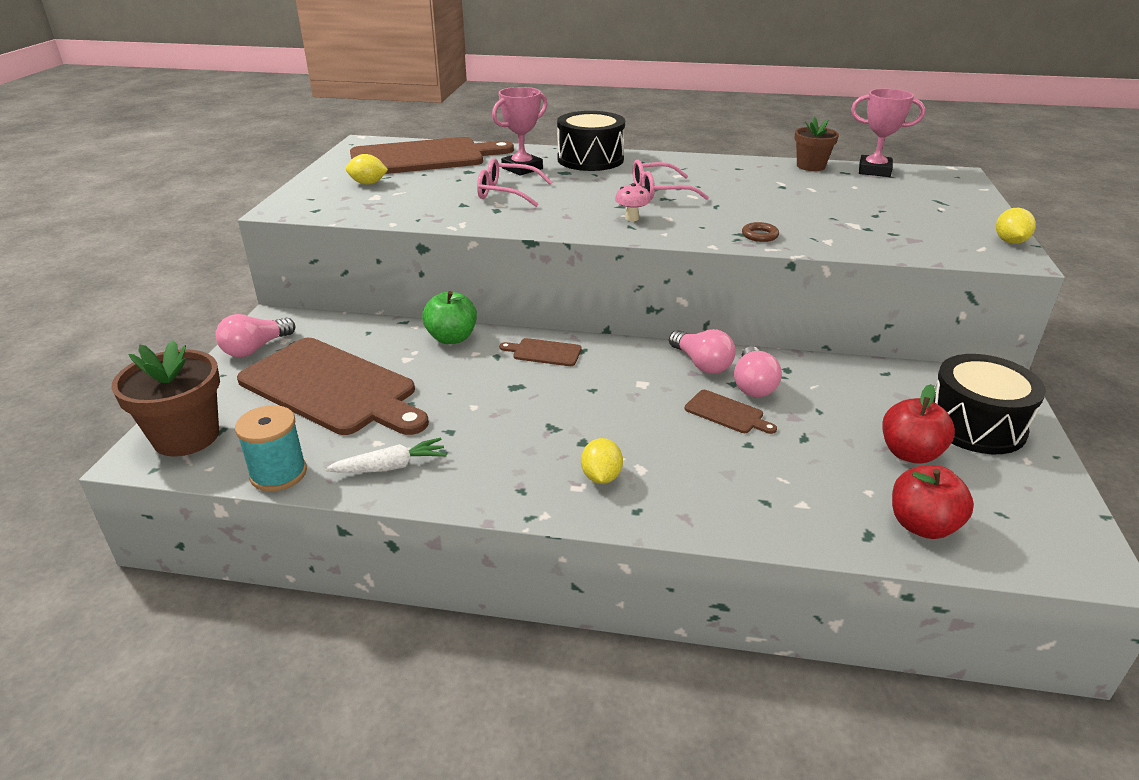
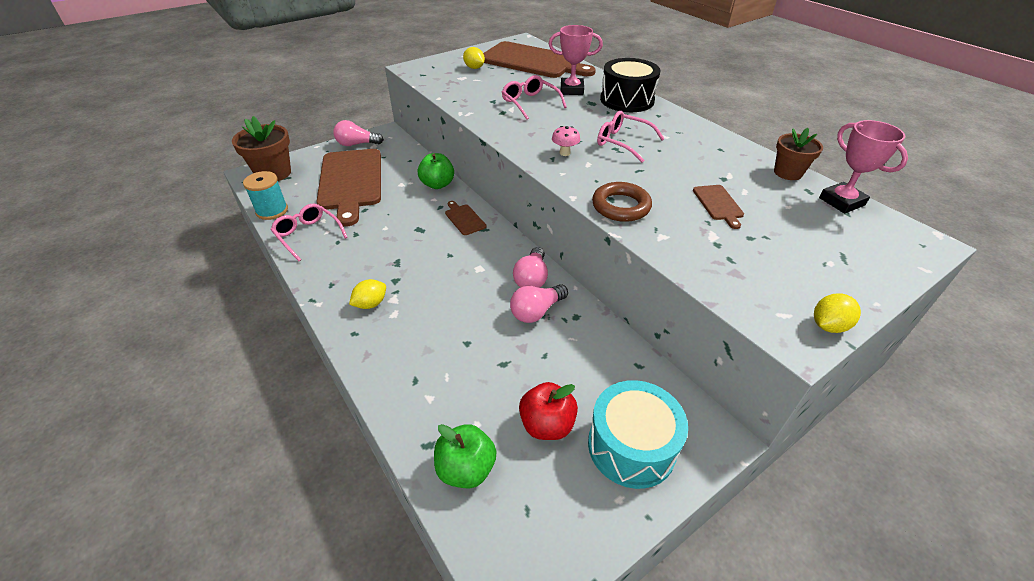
camera: 45 degrees right, 10 degrees up
white carrot [324,437,447,473] -> pink glasses [271,204,348,262]
brown cutting board [685,390,777,434] -> brown cutting board moved to [693,185,744,229]
brown ring [742,222,779,242] -> brown ring [592,182,652,222], size x1.85
red apple [892,465,974,539] -> green apple [434,424,497,488]
black drum [933,354,1046,454] -> turquoise drum [588,380,688,489]

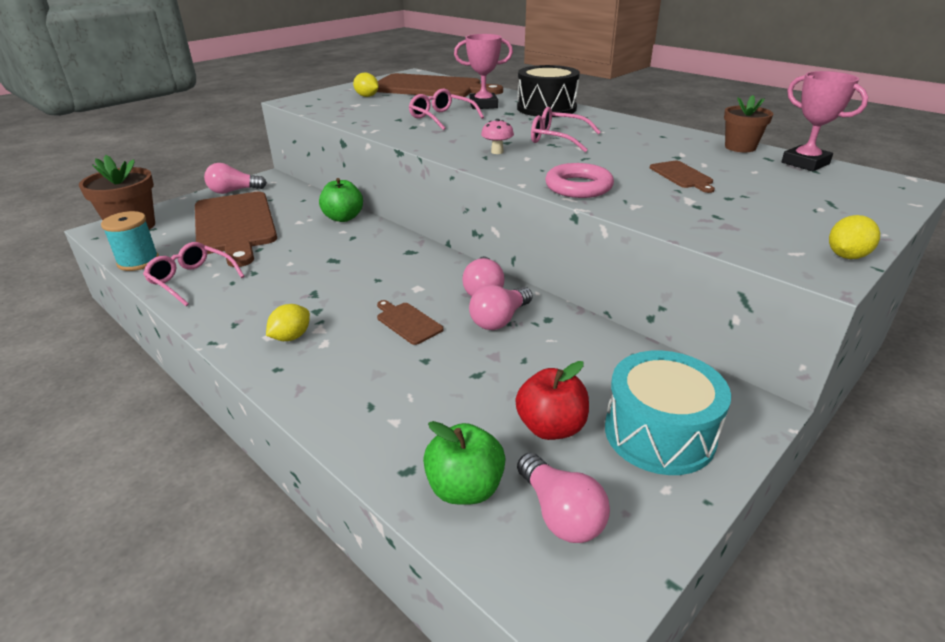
camera: 10 degrees left, 10 degrees down
brown cutting board [445,201,486,235] -> brown cutting board moved to [377,300,444,345]
brown ring [592,182,652,222] -> pink ring [545,163,614,198]
none -> pink light bulb [517,453,610,543]

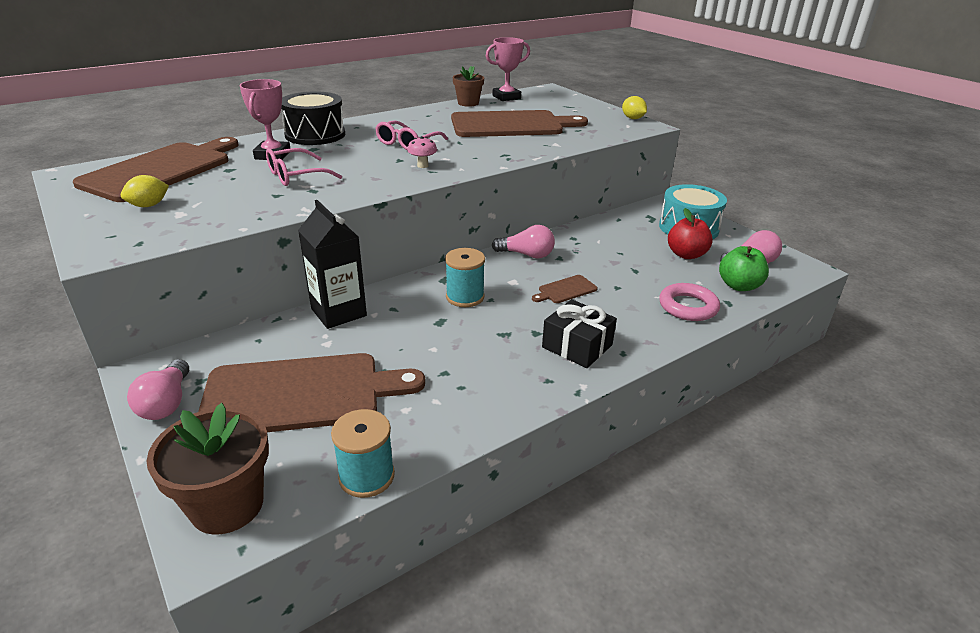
camera: 80 degrees left, 0 degrees up
pink glasses [143,242,244,306] -> none
yellow lemon [266,304,310,341] -> black gift [542,299,617,368]
green apple [319,178,363,222] -> black carton [298,200,367,329]
pink light bulb [469,285,533,330] -> none
pink ring [545,163,614,198] -> pink ring moved to [659,283,720,321]
brown cutting board [650,161,715,193] -> brown cutting board [451,110,588,137], size x2.46
none -> turquoise spool [445,248,485,307]

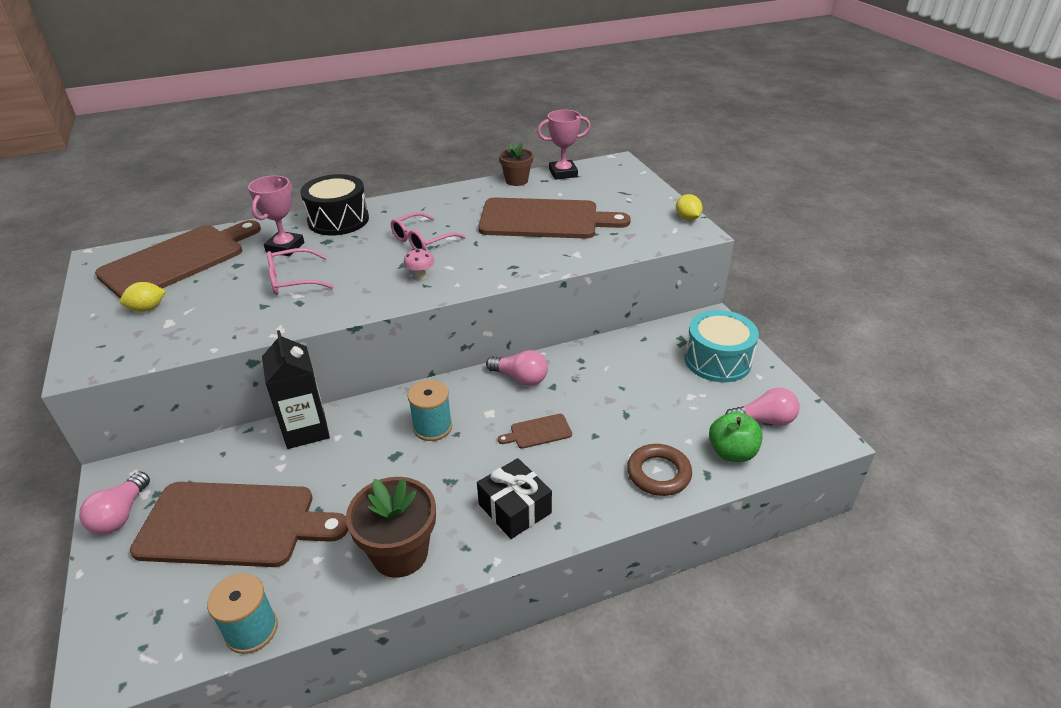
camera: 15 degrees right, 5 degrees up
brown flower pot [147,403,269,535] -> brown flower pot moved to [346,477,436,578]
pink ring [659,283,720,321] -> brown ring [627,444,692,496]
red apple [668,208,713,259] -> none

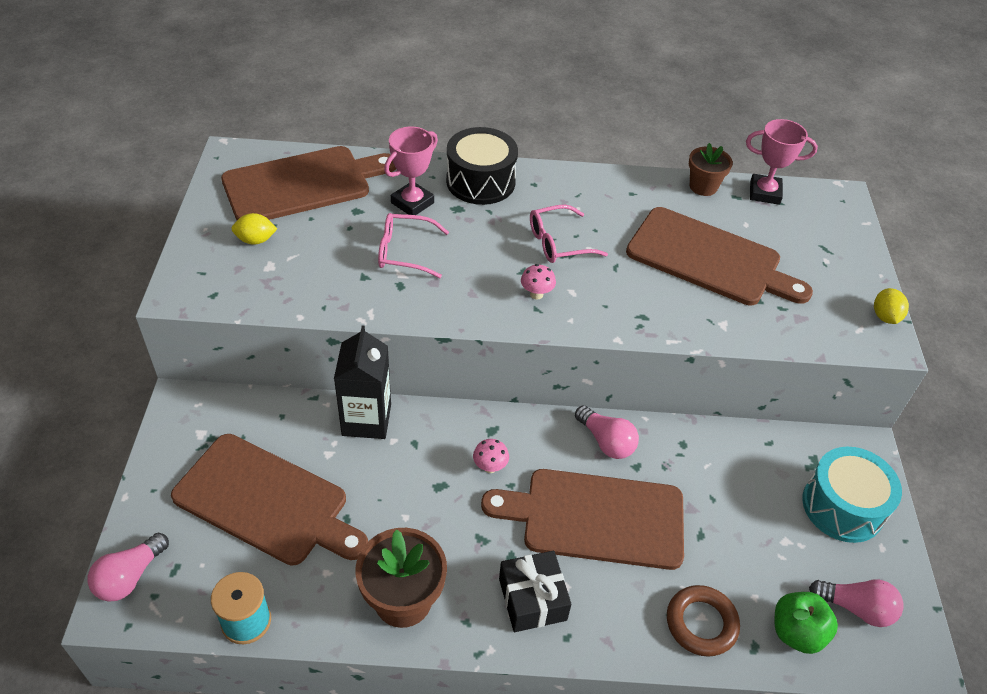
camera: 20 degrees right, 10 degrees up
pink light bulb [79,472,150,535] -> pink light bulb moved to [87,533,169,602]
turquoise spool [407,380,452,441] -> pink mushroom [473,439,509,473]
brown cutting board [498,414,572,449] -> brown cutting board [481,469,684,570], size x2.46

